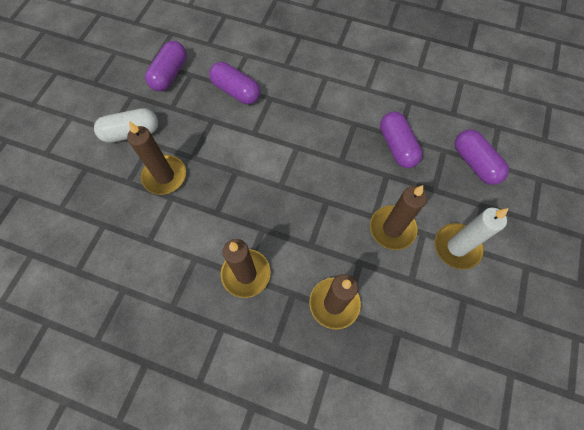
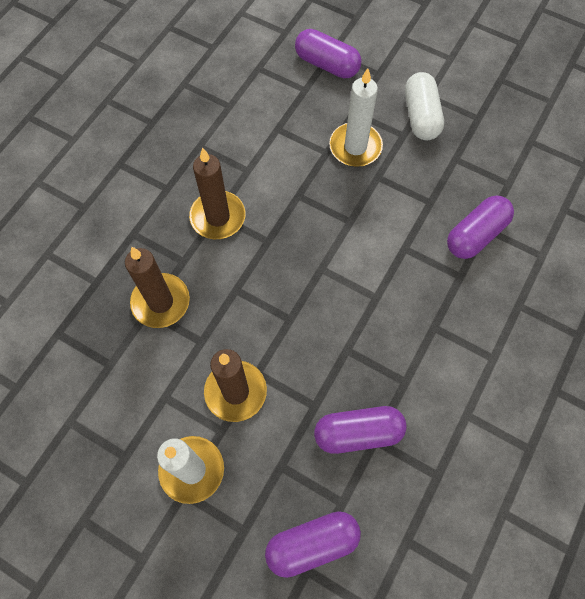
camera: 100 degrees right, 0 degrees up
brown candle [127,121,186,195] -> white candle [329,68,383,167]
purple capsule [145,41,187,91] -> purple capsule moved to [295,29,362,78]

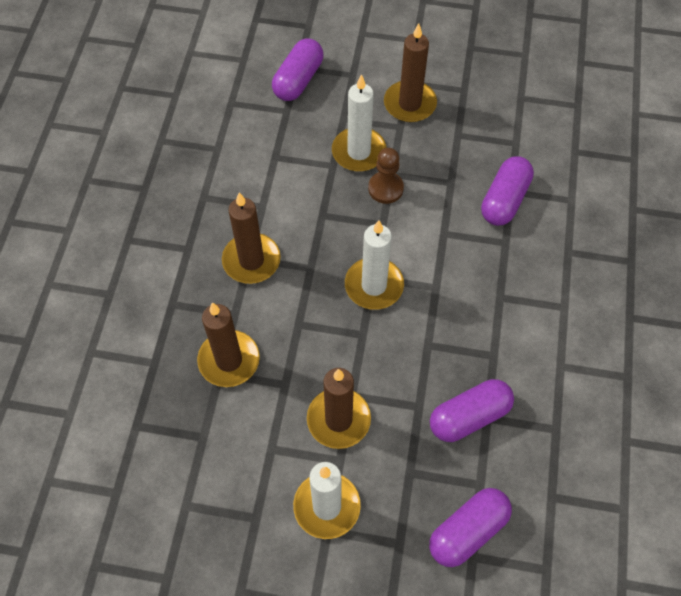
camera: 20 degrees left, 5 degrees down
purple capsule [295,29,362,78] -> purple capsule turned 75 degrees counterclockwise [272,38,323,101]
white capsule [405,72,444,140] -> brown candle [384,23,437,122]
none -> white candle [345,220,404,310]
none -> brown pawn [368,148,404,204]

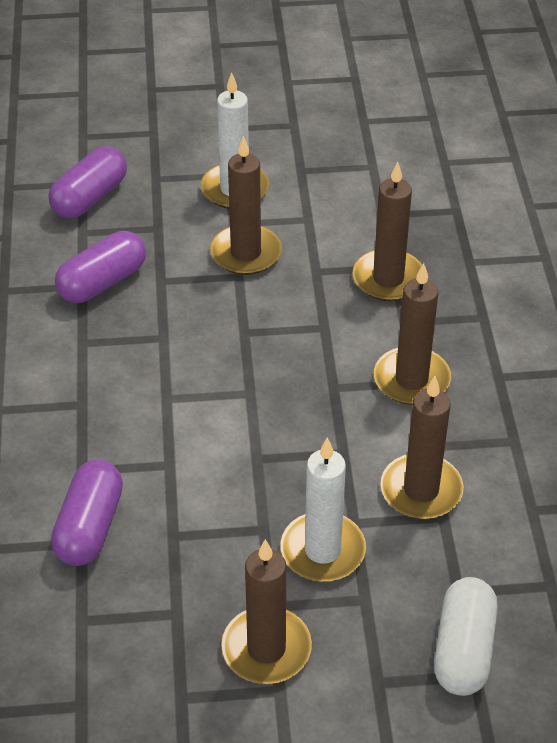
camera: 165 degrees right, 15 degrees down
purple capsule [272,38,323,101] -> white capsule [434,577,498,696]
white candle [345,220,404,310] -> none
brown pawn [368,148,404,204] -> none
none -> brown candle [380,376,463,519]

